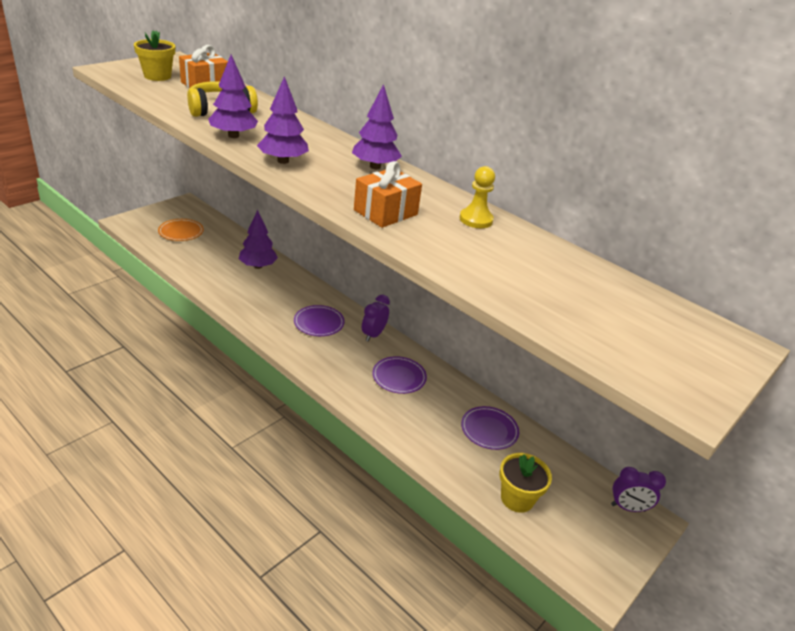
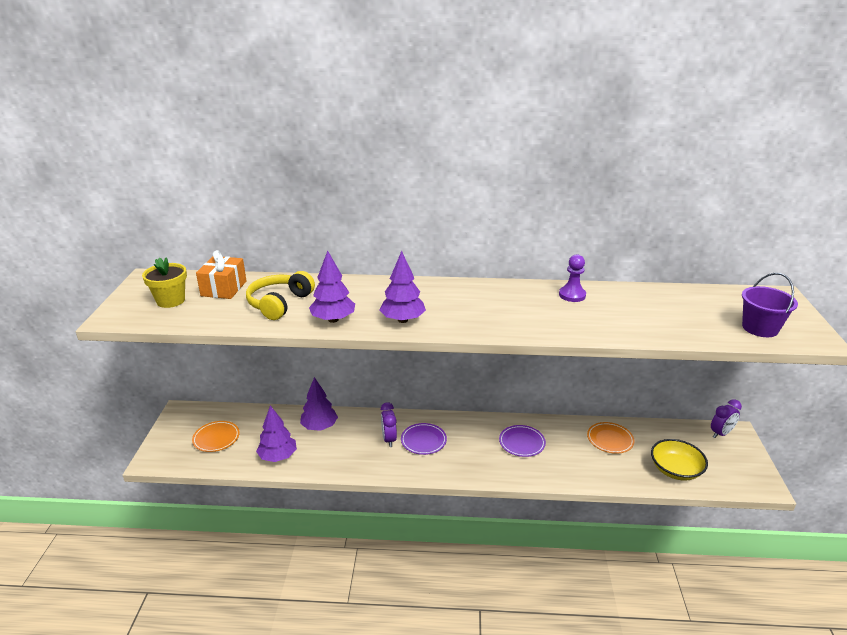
camera: 35 degrees left, 5 degrees down
purple tree [352,84,402,169] -> purple tree moved to [256,405,297,462]
orange gift [354,161,422,228] -> none
purple clock [362,295,390,341] -> purple clock moved to [381,402,397,447]
yellow pawn [459,166,495,228] -> purple pawn [559,254,586,302]
purple plate [461,406,519,450] -> orange plate [587,422,635,454]
yellow flower pot [500,453,552,513] -> yellow bowl [651,439,708,481]
none -> purple bucket [742,273,798,337]

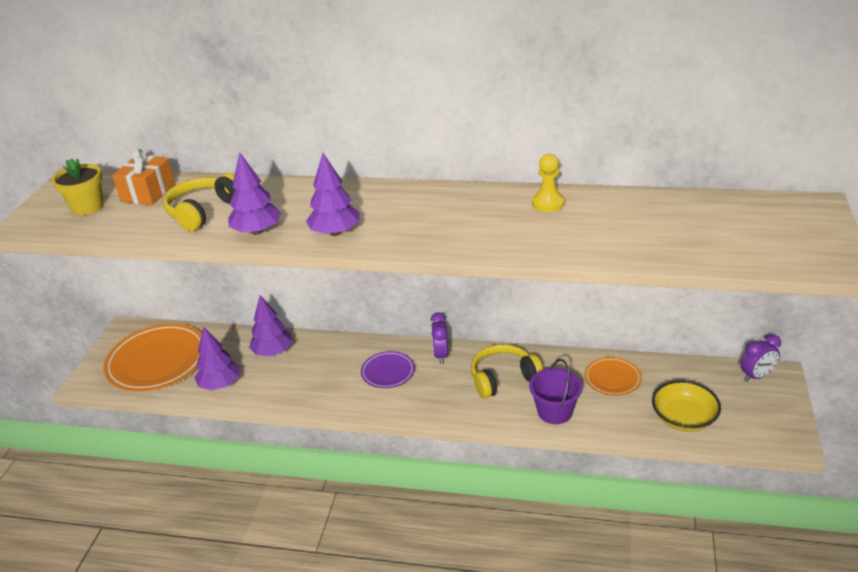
camera: 10 degrees right, 5 degrees up
orange plate [192,421,240,452] -> orange plate [103,323,202,392], size x1.95
purple clock [381,402,397,447] -> purple clock moved to [431,312,448,364]
purple plate [499,425,546,457] -> yellow headphones [471,344,543,399]
purple pawn [559,254,586,302] -> yellow pawn [532,154,565,212]
purple bucket [742,273,798,337] -> purple bucket moved to [529,359,583,424]

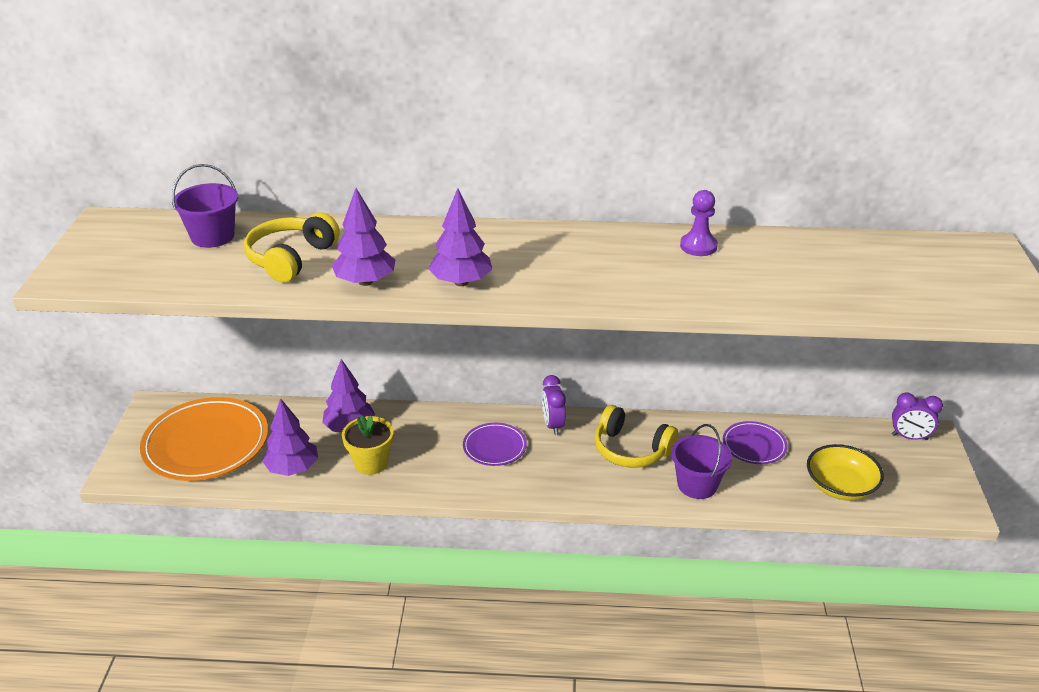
camera: 10 degrees left, 0 degrees up
yellow flower pot [52,158,104,215] -> yellow flower pot moved to [342,415,394,475]
orange gift [112,149,175,205] -> purple bucket [172,164,238,248]
yellow headphones [471,344,543,399] -> yellow headphones turned 120 degrees counterclockwise [595,405,678,468]
yellow pawn [532,154,565,212] -> purple pawn [680,190,718,256]
orange plate [584,357,642,396] -> purple plate [723,421,788,464]
purple clock [741,334,781,381] -> purple clock turned 45 degrees clockwise [892,392,943,440]

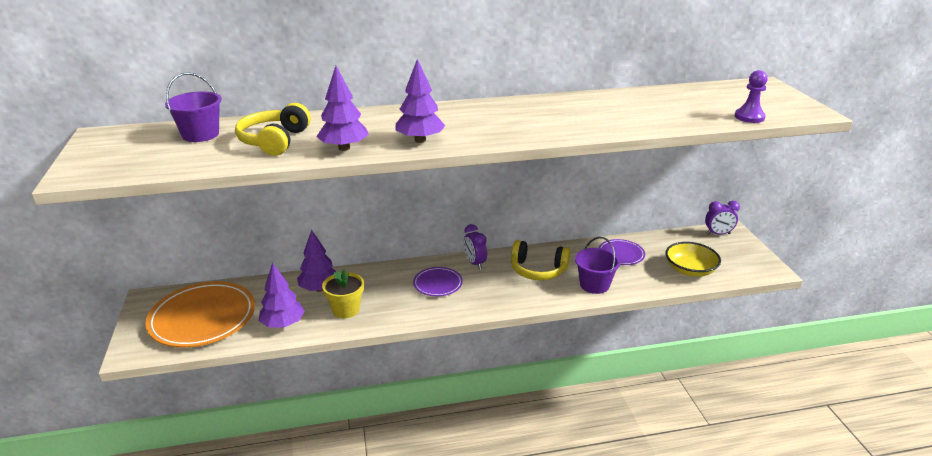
camera: 15 degrees left, 5 degrees down
purple pawn [680,190,718,256] -> purple pawn moved to [735,70,768,123]

